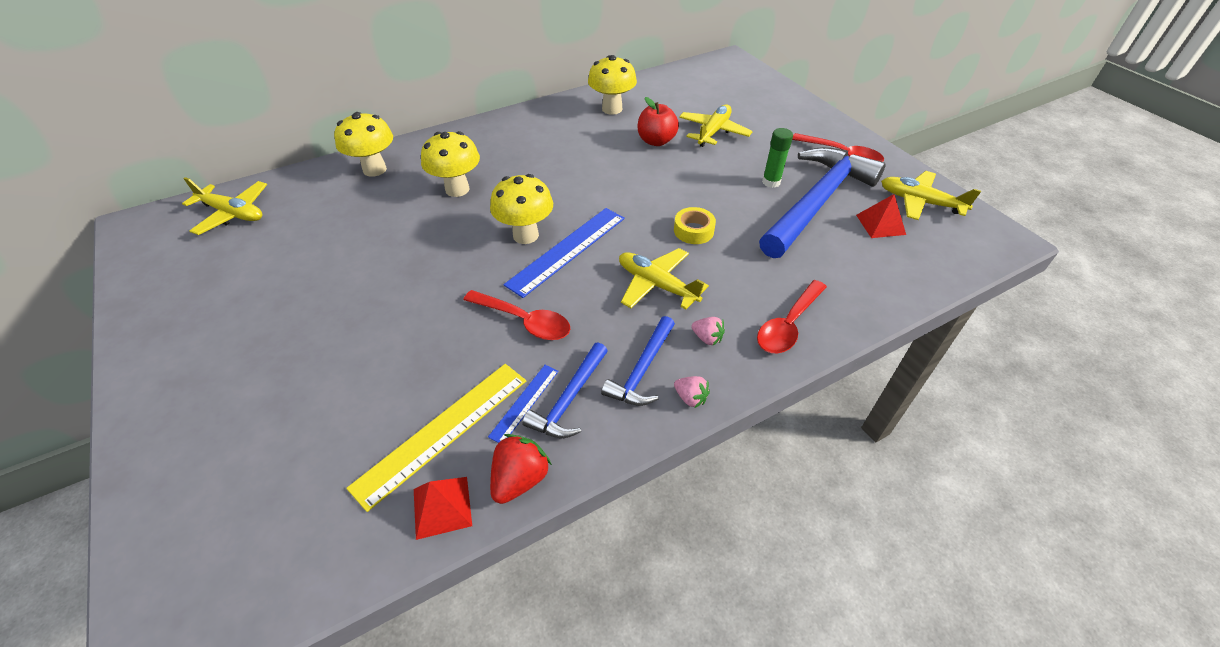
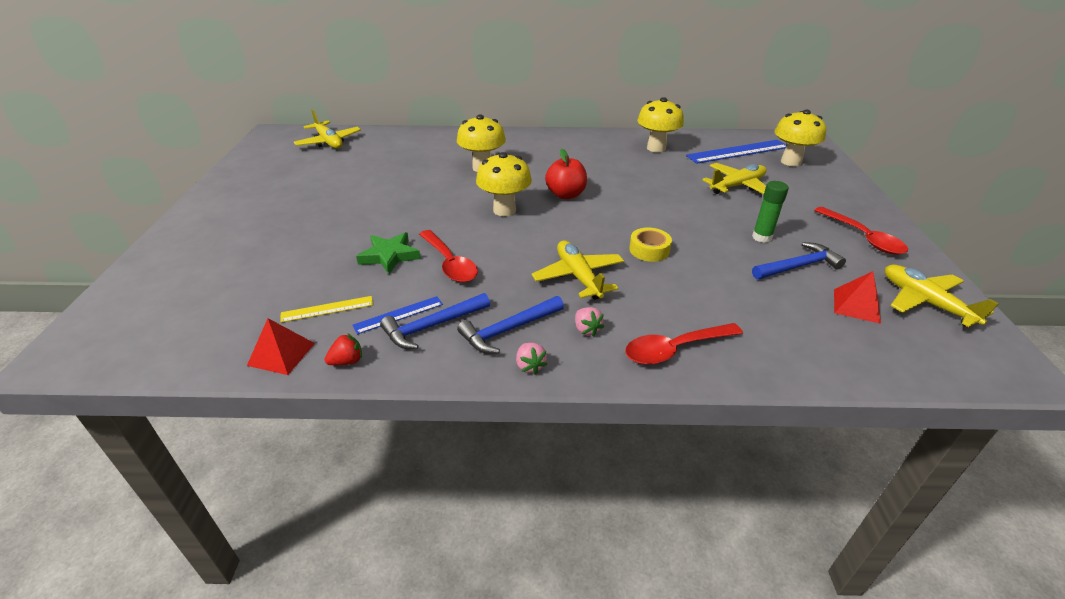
camera: 30 degrees right, 10 degrees down
yellow mushroom [334,112,393,177] -> yellow mushroom moved to [775,109,826,166]
yellow ruler [346,364,526,512] -> yellow ruler [280,296,373,323], size x0.53
red strawberry [490,434,552,504] -> red strawberry [325,333,362,365], size x0.61
blue ruler [504,208,625,298] -> blue ruler moved to [686,140,787,164]
red apple [638,97,679,146] -> red apple moved to [545,149,587,199]
blue hammer [759,147,886,258] -> blue hammer [752,242,846,279], size x0.48
none -> green star [356,232,421,274]

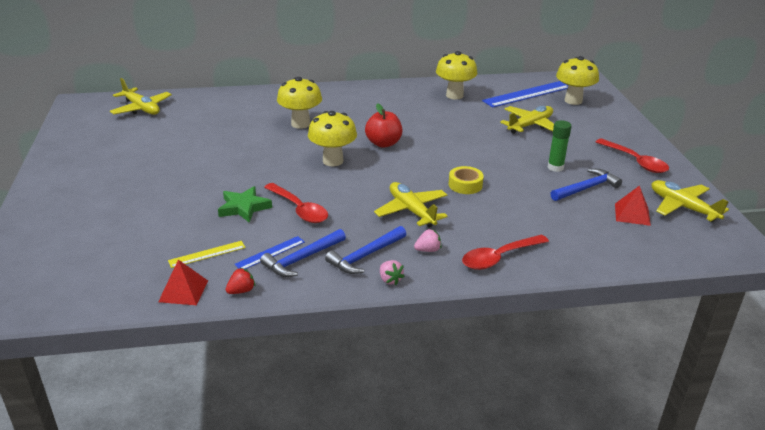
camera: 10 degrees left, 5 degrees down
pink strawberry [575,307,604,337] -> pink strawberry turned 75 degrees counterclockwise [414,229,441,252]

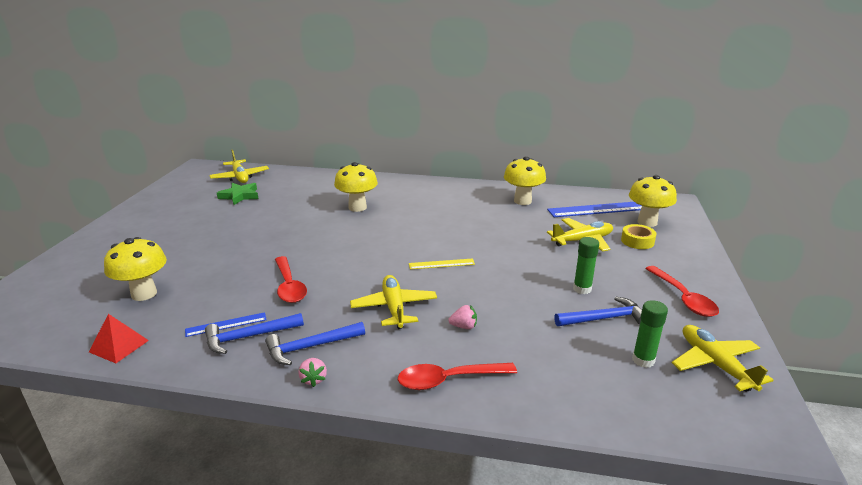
camera: 20 degrees right, 5 degrees down
yellow ruler [168,241,246,268] -> yellow ruler moved to [409,258,475,269]
green star [218,186,272,223] -> green star moved to [217,183,258,205]
red strawberry [225,268,255,294] -> none
yellow mushroom [308,111,357,166] -> yellow mushroom moved to [104,237,167,301]
red apple [365,103,402,148] -> none
pink strawberry [414,229,441,252] -> pink strawberry moved to [448,305,477,329]
yellow tape [449,166,484,194] -> yellow tape moved to [621,224,656,249]
red pyramid [615,185,651,226] -> green glue stick [632,300,668,368]

